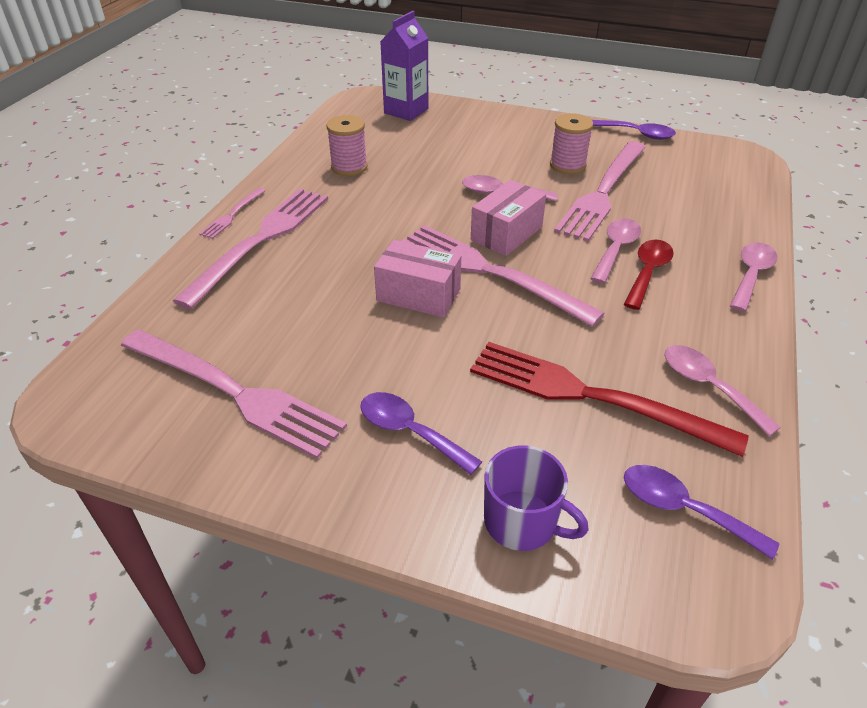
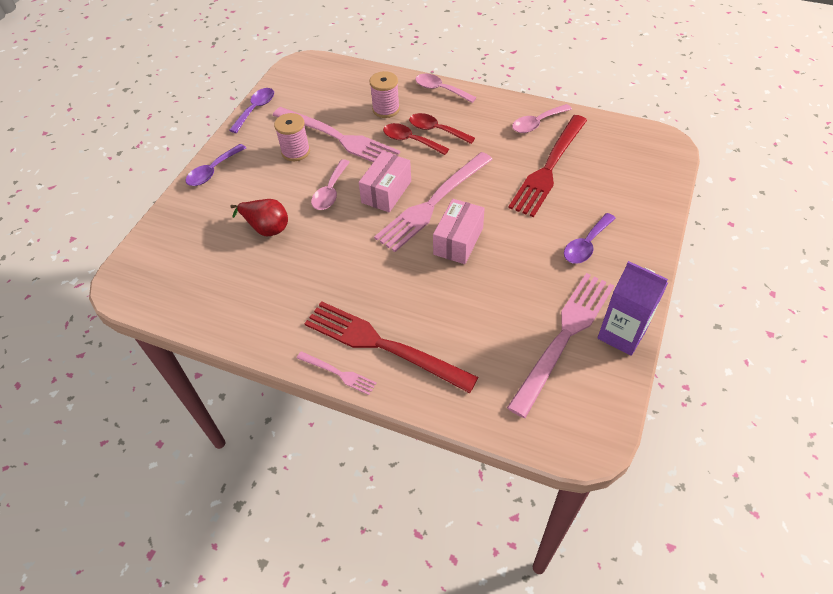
camera: 85 degrees left, 10 degrees up
pink fork [173,188,328,309] -> red fork [304,301,478,393]
pink spool [326,115,368,176] -> pink spool moved to [369,71,400,118]
purple carton [380,11,428,121] -> purple carton moved to [597,261,668,356]
pink box [471,180,546,256] -> pink box turned 75 degrees clockwise [359,151,411,212]
purple mug [484,445,589,551] -> none
pink spoon [590,219,641,284] -> red spoon [383,123,449,155]
purple spoon [624,465,780,560] -> purple spoon moved to [186,144,246,186]
none -> red pear [231,199,288,236]

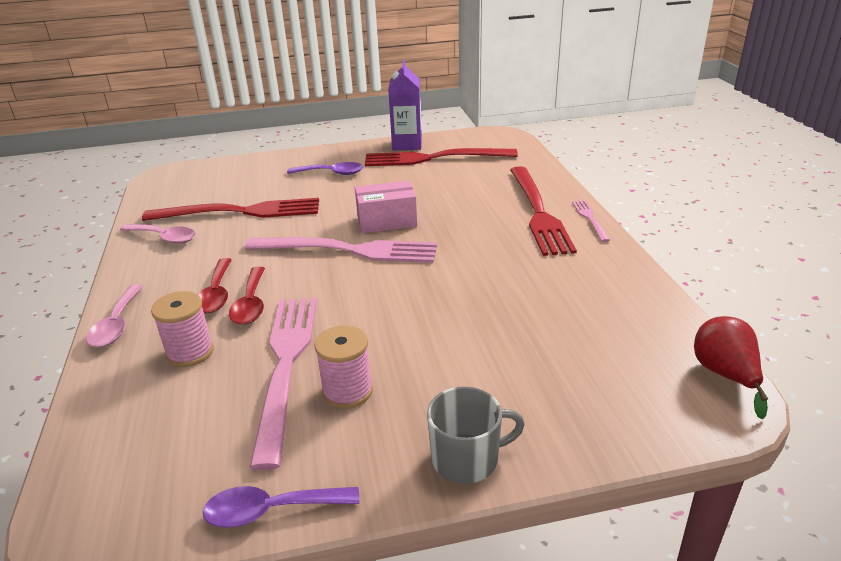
camera: 125 degrees left, 20 degrees down
purple spoon [186,144,246,186] -> grey mug [427,386,525,484]
red pear [231,199,288,236] -> red pear moved to [694,316,768,419]
pink spoon [311,159,350,210] -> none
pink box [359,151,411,212] -> none
pink fork [507,273,614,418] -> red fork [365,148,518,166]

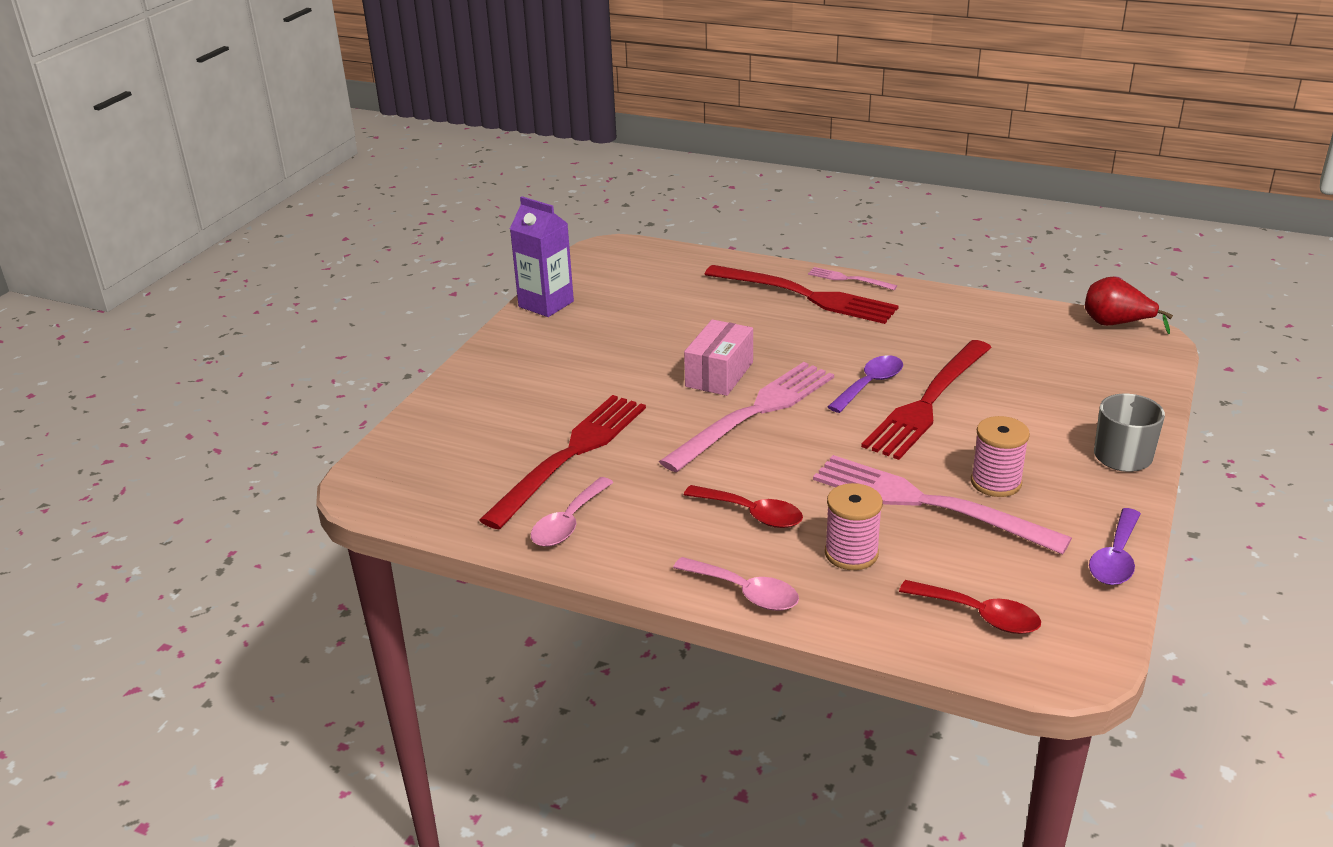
camera: 55 degrees left, 0 degrees up
pink spoon [120,224,196,244] -> pink spoon turned 150 degrees clockwise [531,477,614,547]
red spoon [229,267,265,325] -> red spoon moved to [899,580,1041,634]
purple spoon [287,162,363,175] -> purple spoon moved to [828,355,903,413]
red fork [365,148,518,166] -> red fork moved to [861,340,992,460]

